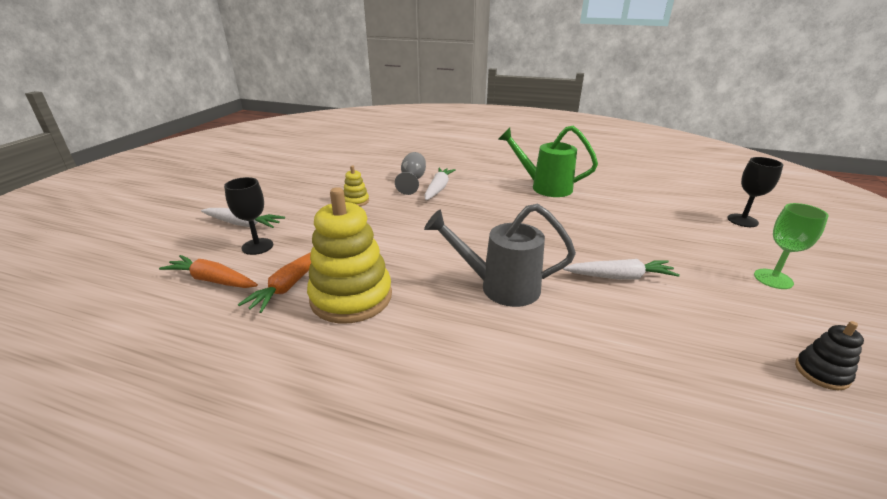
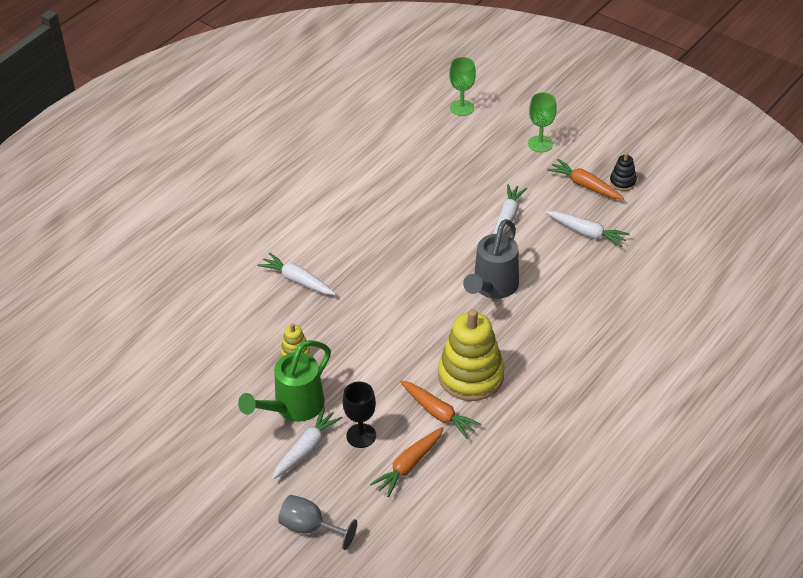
camera: 70 degrees left, 15 degrees up
grey goblet [395,152,426,195] -> grey goblet moved to [278,495,357,550]
green watering can [498,126,598,197] -> green watering can moved to [238,340,331,422]
black goblet [727,157,783,227] -> green goblet [449,57,476,116]
none -> white carrot [546,211,630,248]
none -> orange carrot [547,159,624,200]

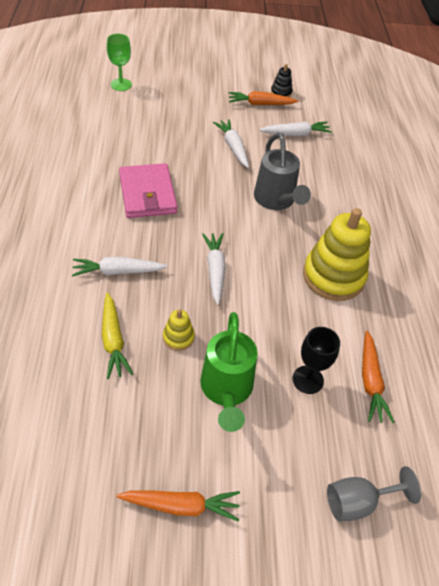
camera: 45 degrees left, 5 degrees up
white carrot [272,407,343,480] -> white carrot moved to [202,233,226,305]
orange carrot [400,381,481,439] -> orange carrot moved to [116,491,240,521]
green goblet [528,92,557,152] -> none
none -> yellow carrot [102,292,133,379]
none -> pink wallet [119,163,178,218]

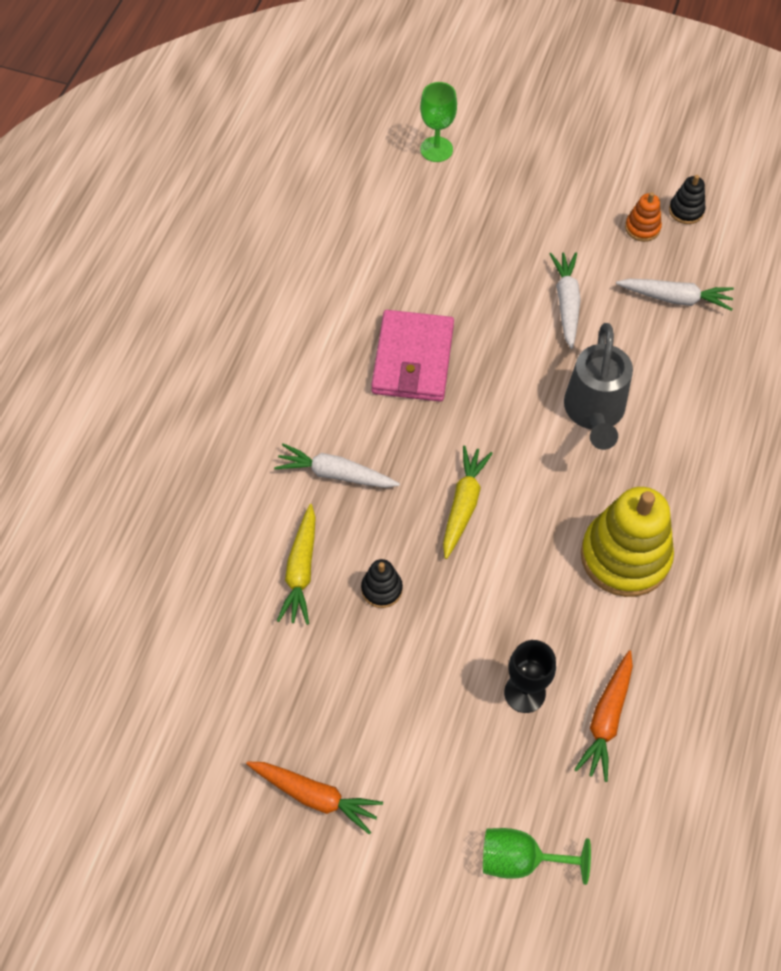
camera: 25 degrees right, 10 degrees up
yellow stacking toy [163,309,195,351] -> black stacking toy [361,559,403,608]
green watering can [200,312,258,432] -> none
white carrot [202,233,226,305] -> yellow carrot [443,445,493,559]
orange carrot [229,91,298,105] -> orange stacking toy [625,192,662,242]
grey goblet [327,466,421,522] -> green goblet [483,828,591,885]

